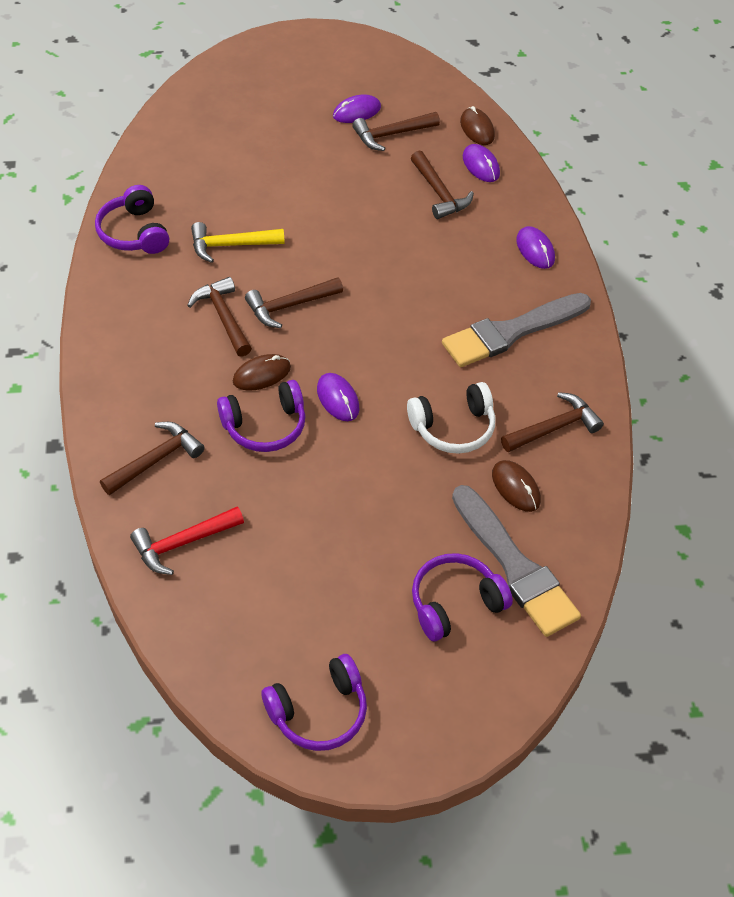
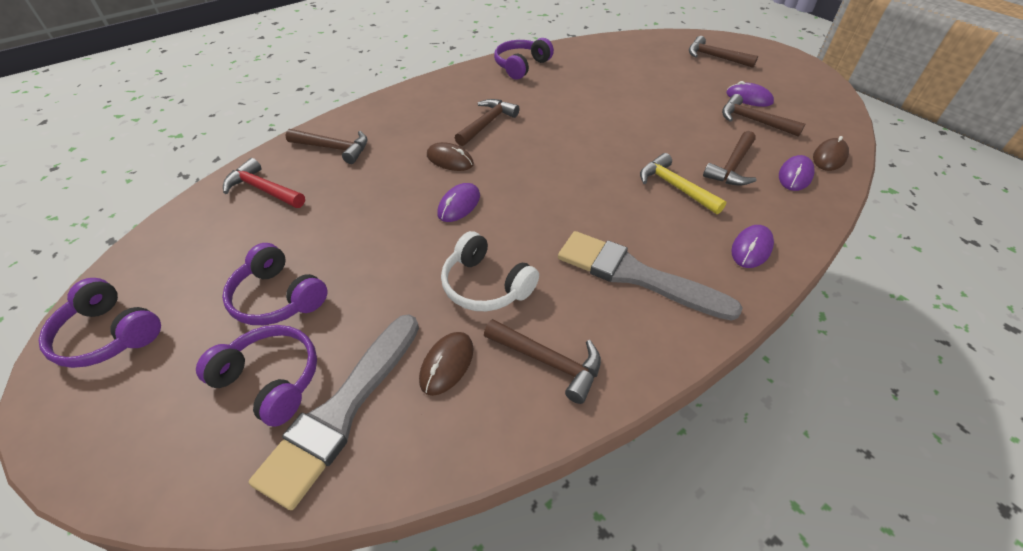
camera: 60 degrees right, 5 degrees down
yellow hammer [191,222,285,263] -> yellow hammer moved to [640,153,727,214]
purple headphones [217,380,305,452] -> purple headphones moved to [222,243,328,325]
brown hammer [245,277,343,328] -> brown hammer moved to [689,36,758,68]

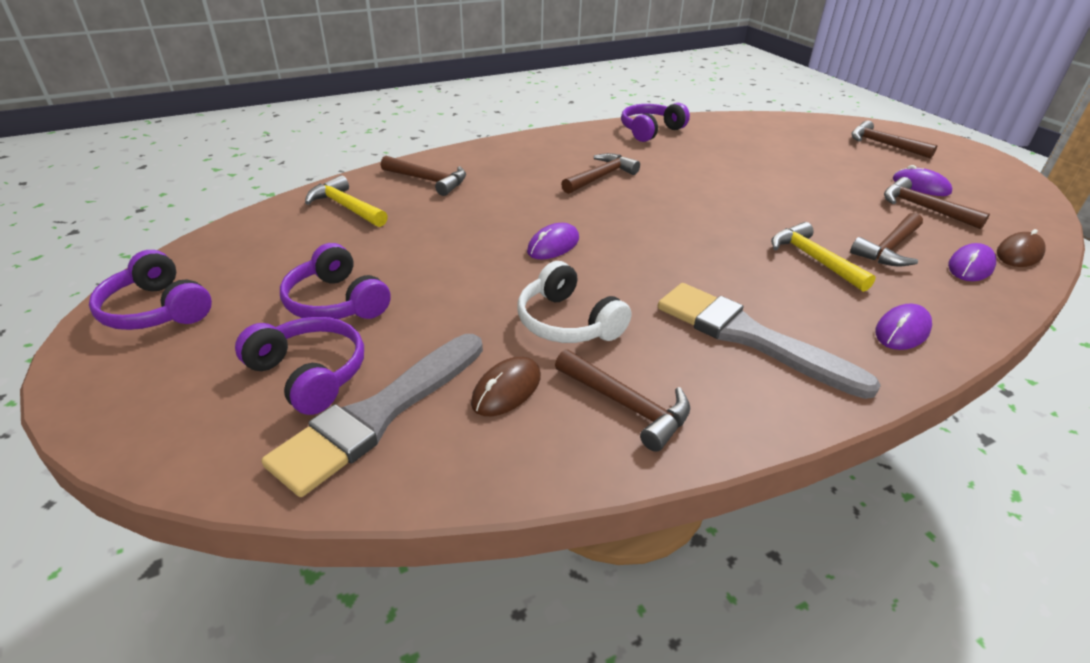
camera: 10 degrees right, 10 degrees down
red hammer [223,158,305,208] -> yellow hammer [305,175,388,227]
brown mouse [427,142,474,171] -> none

